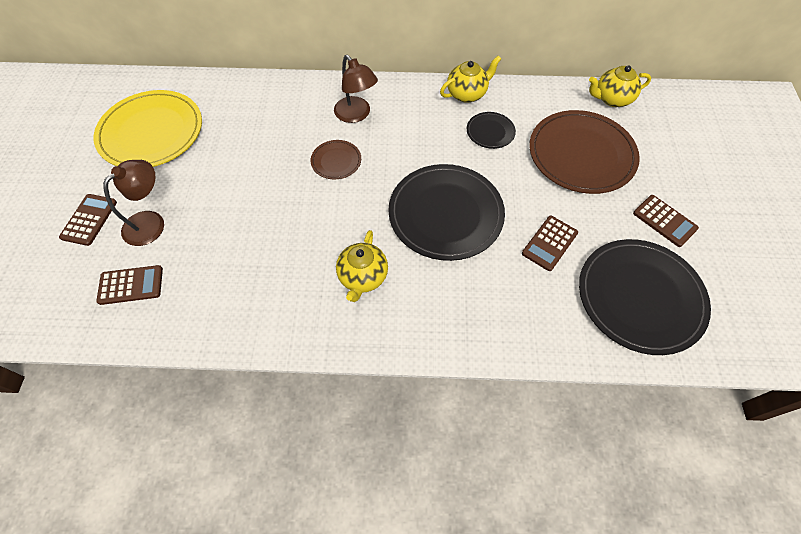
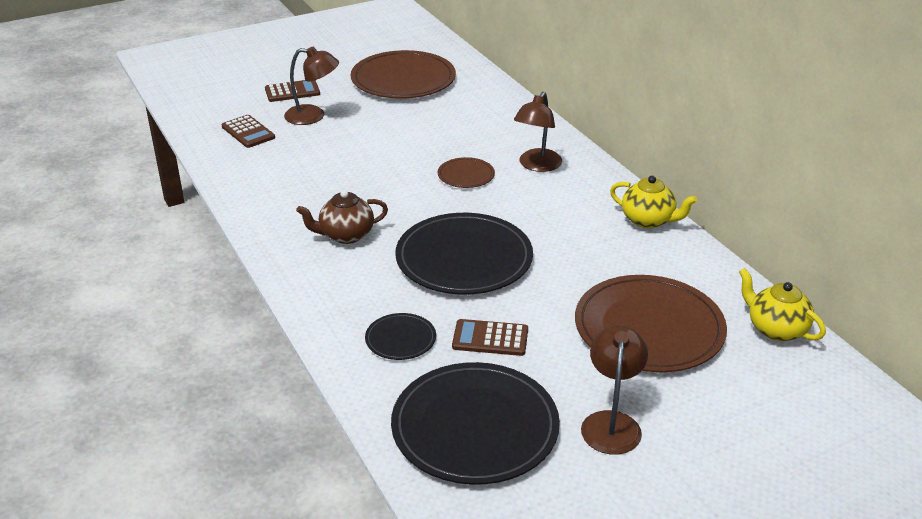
camera: 60 degrees right, 25 degrees down
yellow plate [94,90,202,167] -> brown plate [351,50,456,99]
yellow teapot [336,230,388,302] -> brown teapot [296,190,388,244]
black plate [467,112,516,149] -> black plate moved to [365,313,436,360]
brown calculator [633,195,699,247] -> brown lamp [581,325,648,455]

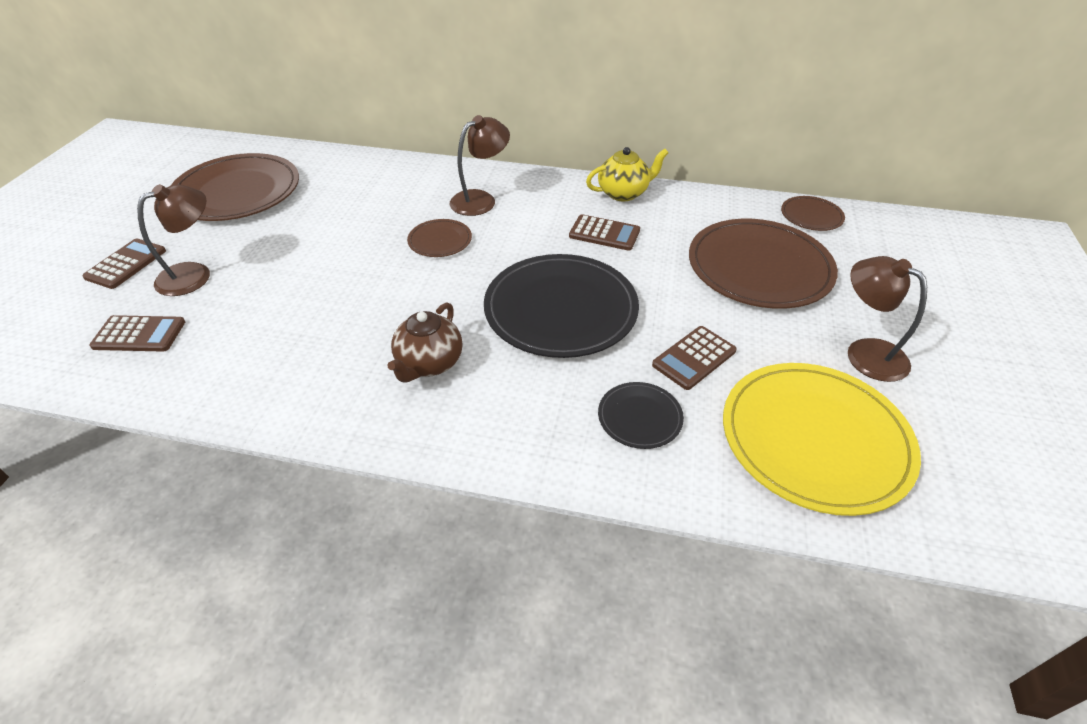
camera: 50 degrees left, 10 degrees up
black plate [391,362,560,485] -> yellow plate [723,363,921,516]
brown lamp [514,92,562,172] -> brown lamp turned 105 degrees counterclockwise [450,115,510,216]
yellow teapot [739,268,826,341] -> brown plate [781,196,845,231]
none -> brown calculator [569,214,640,251]

